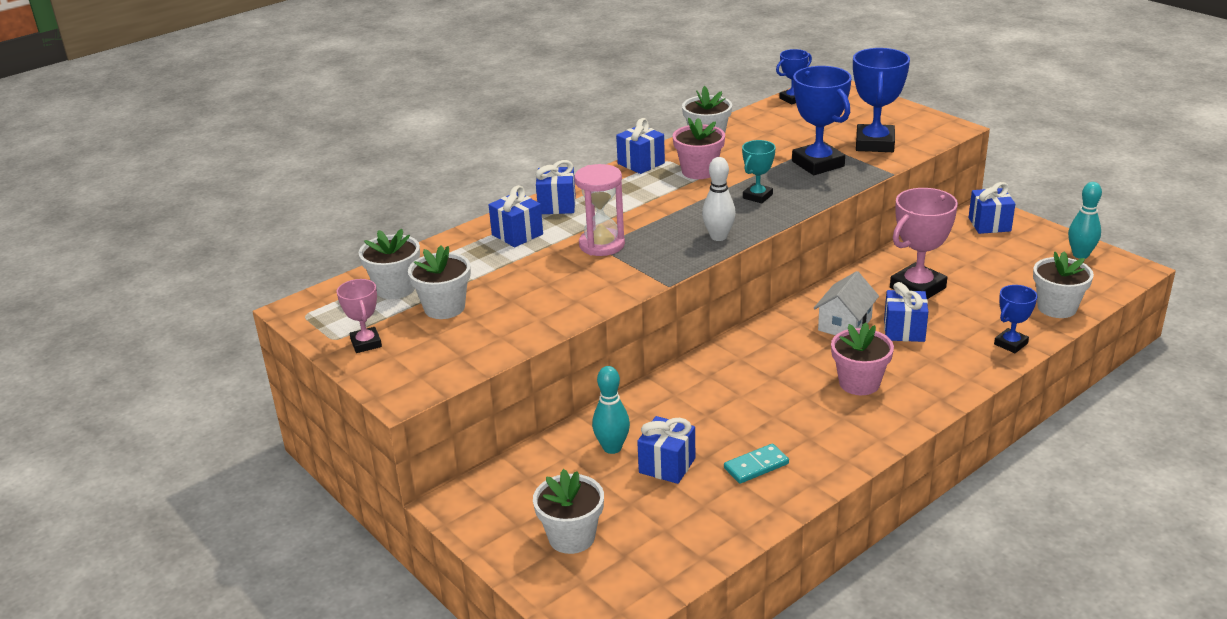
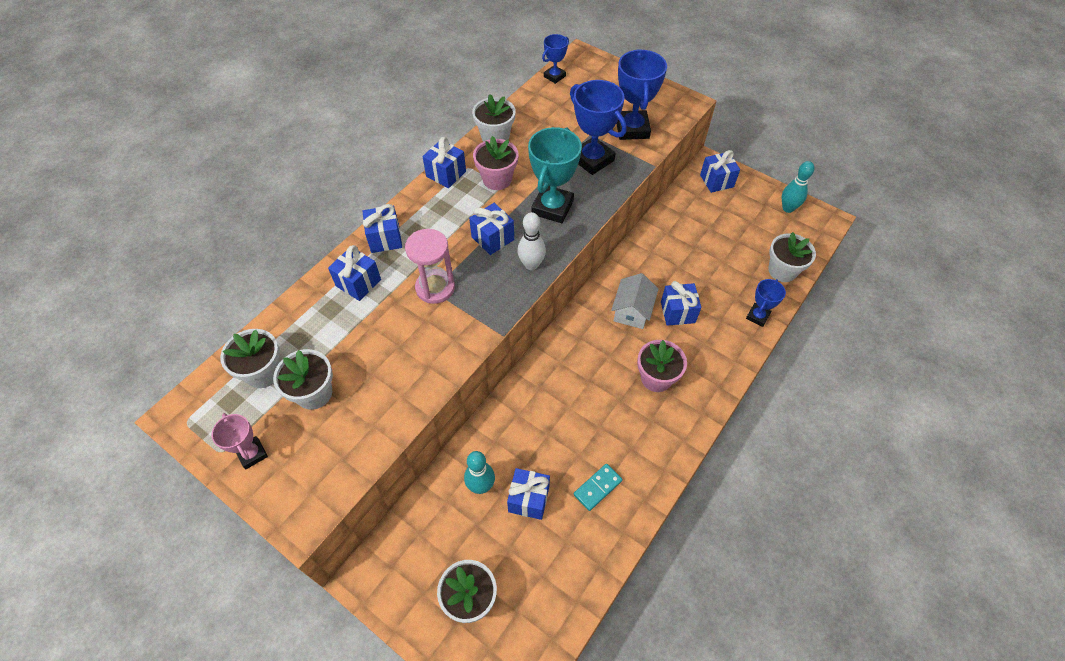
camera: 15 degrees left, 25 degrees up
turquoise trophy [742,140,776,204] -> turquoise trophy [528,127,582,223], size x1.78
pink trophy [890,188,958,299] -> none
none -> blue gift [469,203,514,255]

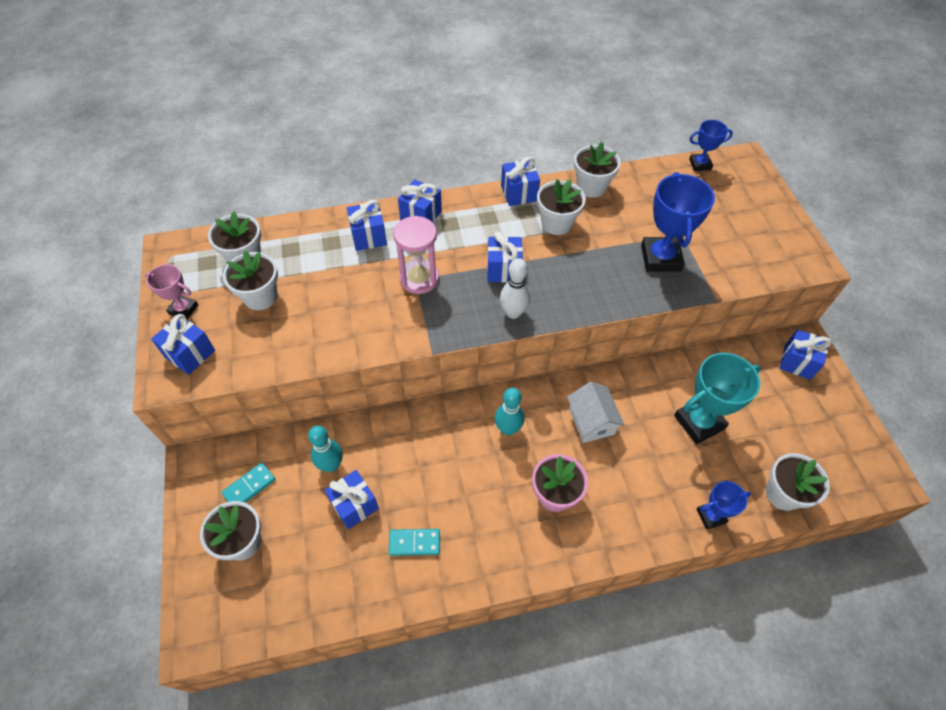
camera: 40 degrees right, 0 degrees up
pink trophy [212,413,268,469] -> pink trophy turned 75 degrees counterclockwise [145,264,198,320]
pink flower pot [473,136,519,190] -> white flower pot [537,179,586,235]
turquoise trophy [528,127,582,223] -> turquoise trophy moved to [674,353,761,444]
white house [611,273,658,329] -> white house turned 75 degrees counterclockwise [567,382,625,443]
blue trophy [616,49,667,140] -> none
blue gift [661,281,701,326] -> blue gift moved to [151,314,215,375]
turquoise bowling pin [782,161,815,213] -> turquoise bowling pin moved to [495,388,525,435]
none -> turquoise domino [221,462,276,503]

